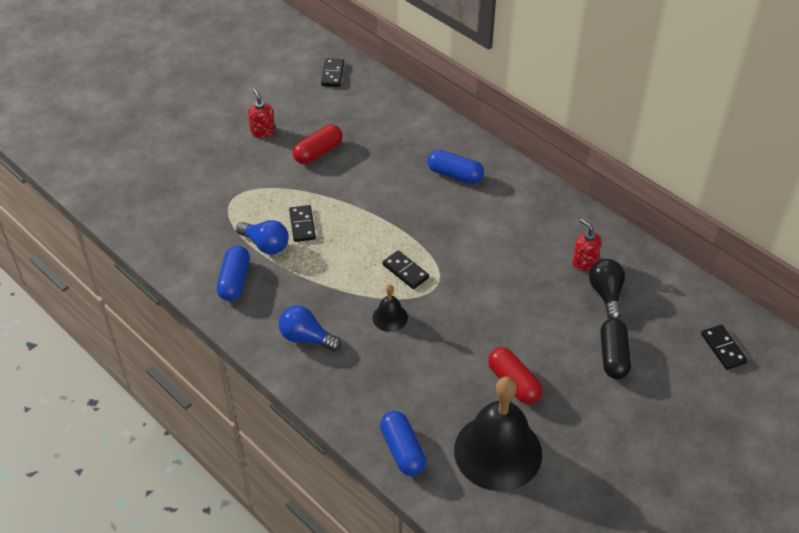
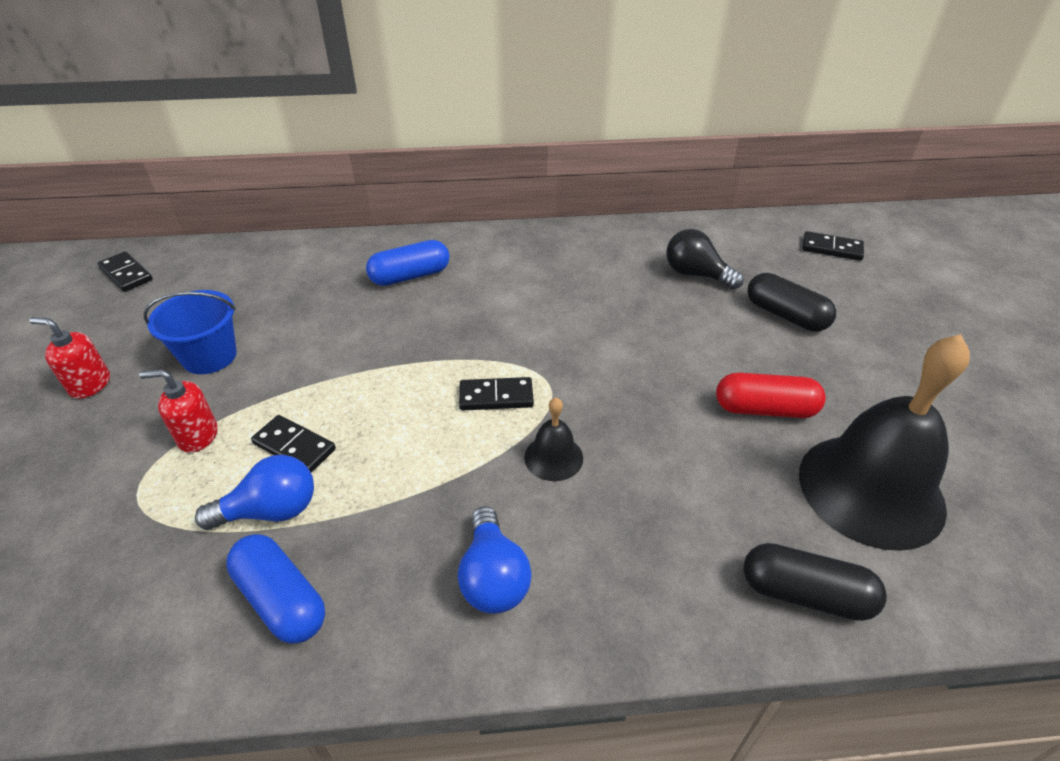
camera: 50 degrees left, 5 degrees down
blue light bulb [279,306,341,351] -> blue light bulb turned 75 degrees counterclockwise [458,506,532,614]
red capsule [293,125,343,164] -> blue bucket [144,290,237,374]
blue capsule [380,411,426,476] -> black capsule [744,543,887,621]
red soap dispenser [572,219,601,271] -> red soap dispenser moved to [139,369,218,453]

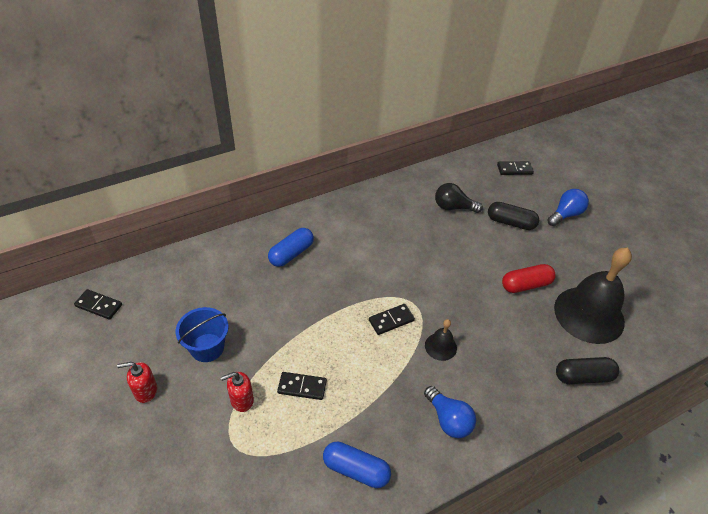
camera: 25 degrees left, 5 degrees up
blue light bulb [195,455,314,530] -> blue light bulb moved to [547,189,589,226]

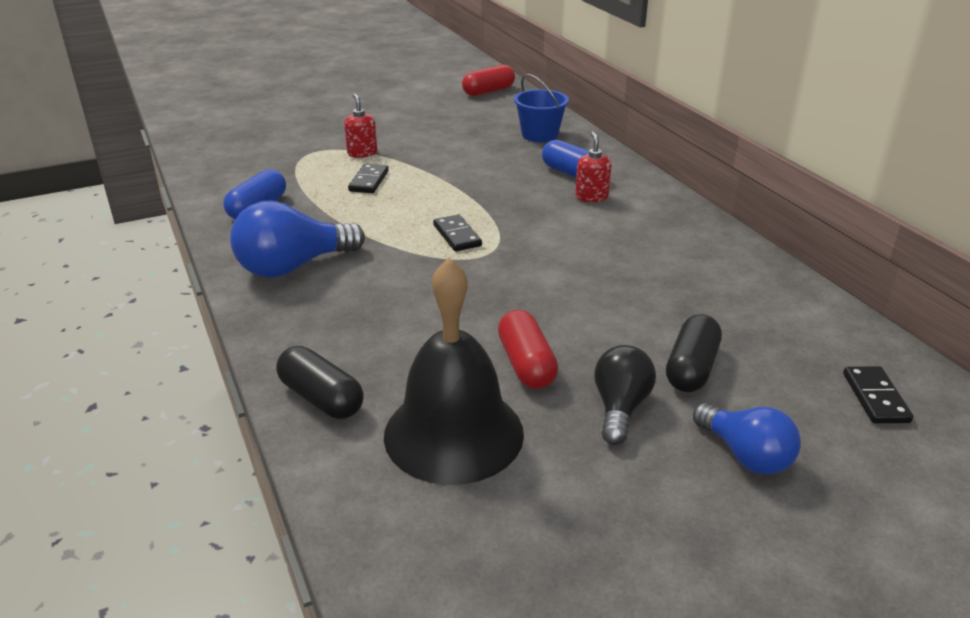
camera: 95 degrees right, 15 degrees down
black domino [74,289,122,320] -> red capsule [462,65,515,96]
red soap dispenser [117,362,157,403] -> red soap dispenser moved to [575,132,612,202]
blue bucket [176,307,229,362] -> blue bucket moved to [514,74,569,142]
blue light bulb [424,386,476,438] -> blue light bulb [230,201,365,278], size x1.55
black bell [425,319,457,361] -> none
black light bulb [435,183,483,213] -> black light bulb moved to [594,345,656,445]
black capsule [556,357,619,384] -> black capsule turned 45 degrees counterclockwise [276,346,364,419]

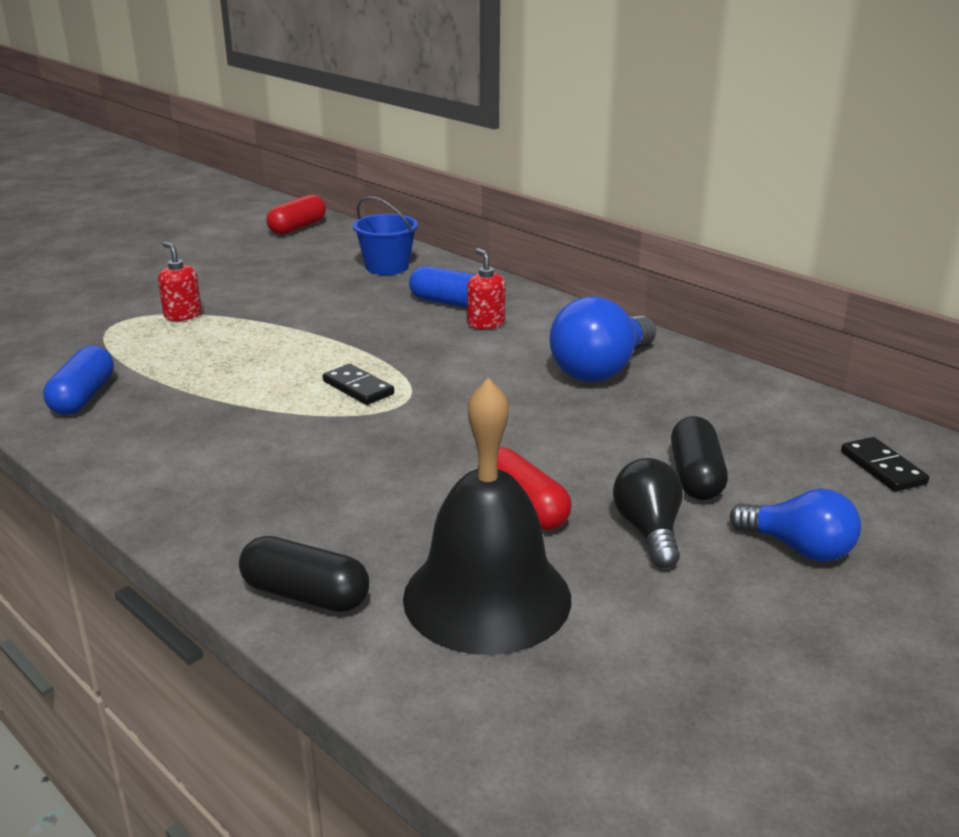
camera: 20 degrees left, 5 degrees down
blue light bulb [230,201,365,278] -> blue light bulb moved to [550,296,656,382]
black domino [348,164,389,193] -> none

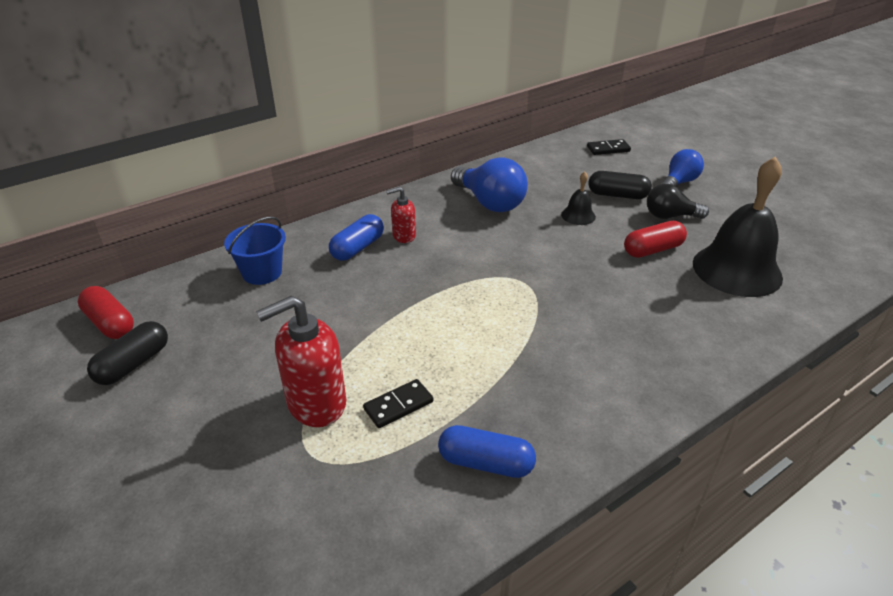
camera: 80 degrees left, 10 degrees up
red soap dispenser [158,242,202,321] -> red soap dispenser [256,296,346,427], size x1.85
black capsule [239,536,369,612] -> black capsule moved to [87,321,168,385]
black domino [323,364,394,405] -> black domino moved to [363,379,433,428]
none -> black bell [561,172,596,225]

